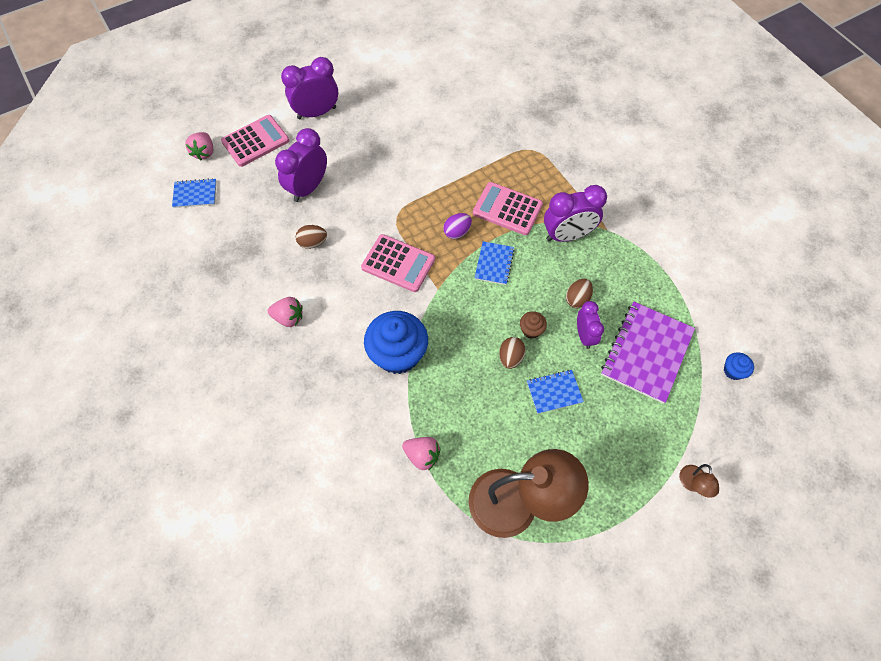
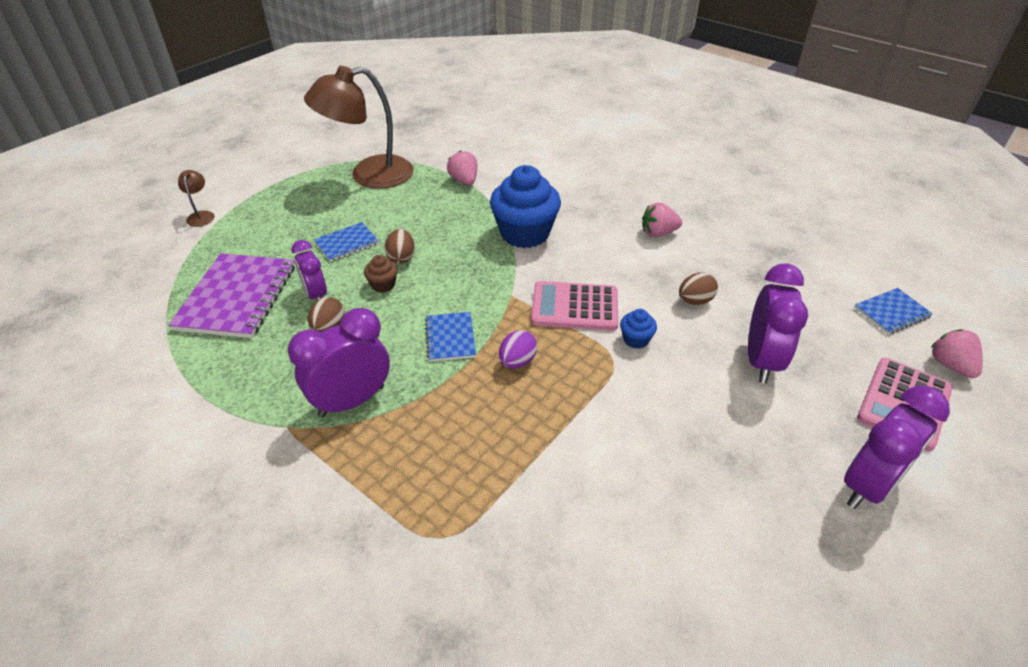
camera: 160 degrees right, 20 degrees down
pink strawberry [402,437,441,471] -> pink strawberry turned 60 degrees clockwise [447,151,477,185]
pink calculator [473,182,543,235] -> none
blue cupcake [724,352,754,380] -> blue cupcake moved to [620,309,657,349]

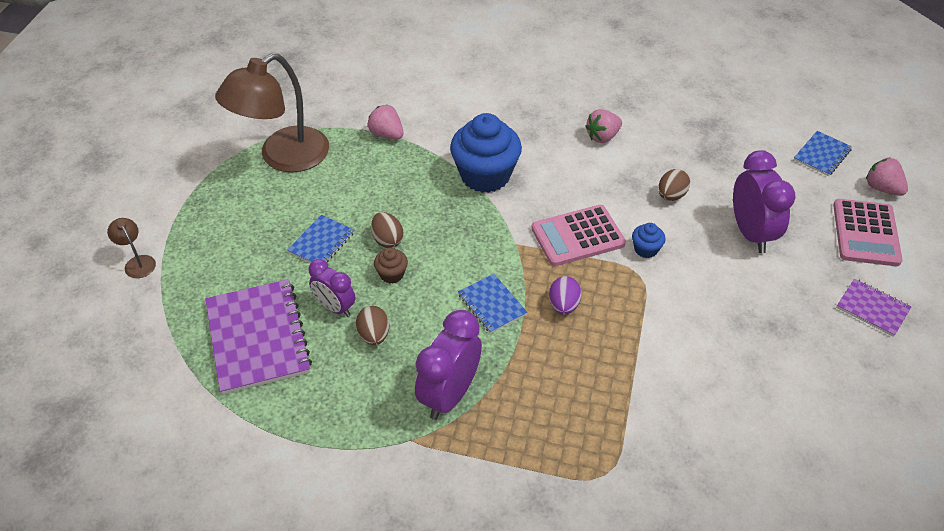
camera: 25 degrees left, 5 degrees up
purple clock [844,386,950,509] -> purple notebook [836,278,911,337]

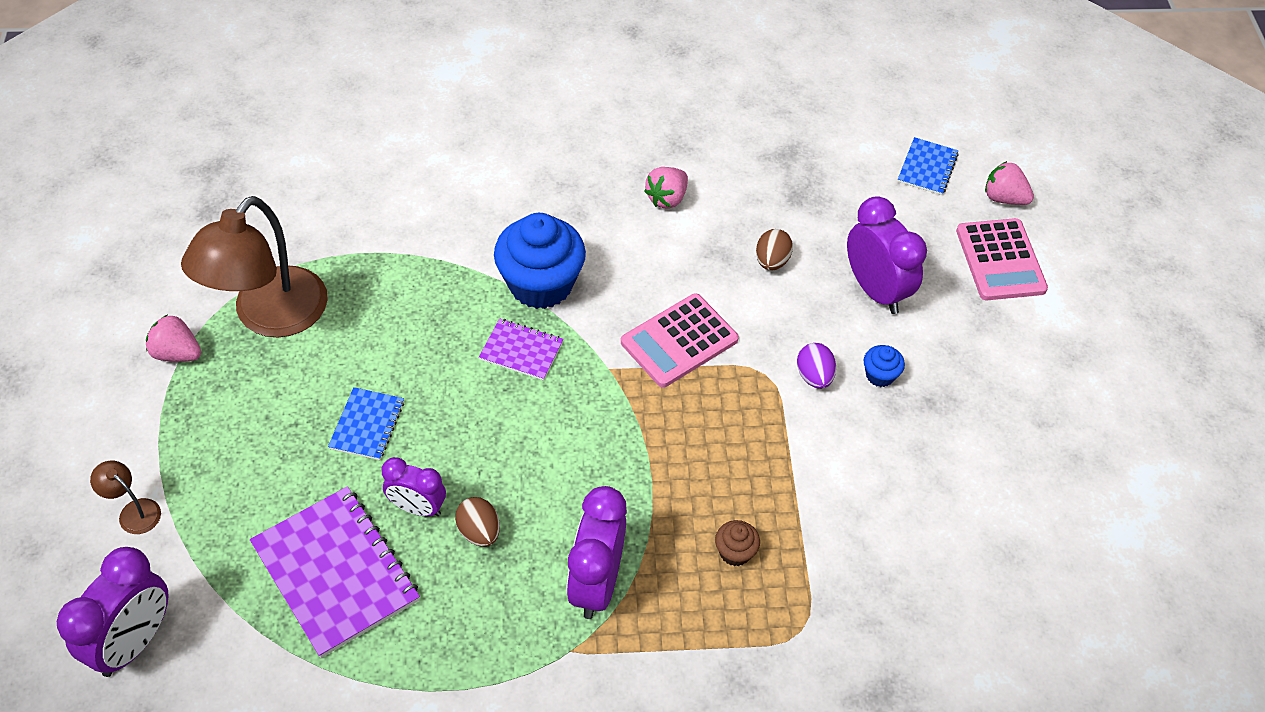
camera: 20 degrees left, 5 degrees up
pink strawberry [367,104,403,139] -> pink strawberry moved to [146,315,201,362]
brown egg [371,212,403,248] -> none
brown cupcake [374,248,408,284] -> brown cupcake moved to [715,520,760,566]
blue notebook [458,274,527,334] -> none
purple egg [549,276,582,315] -> purple egg moved to [797,343,836,389]
blue cupcake [632,223,665,258] -> blue cupcake moved to [864,345,905,387]
purple notebook [836,278,911,337] -> purple notebook moved to [479,318,564,380]
none -> purple clock [57,547,169,677]

